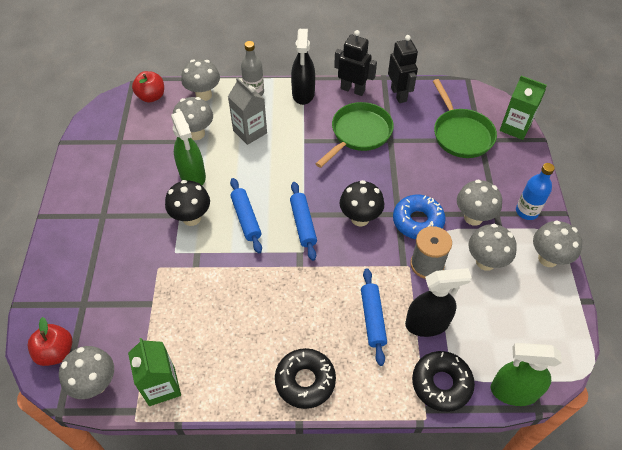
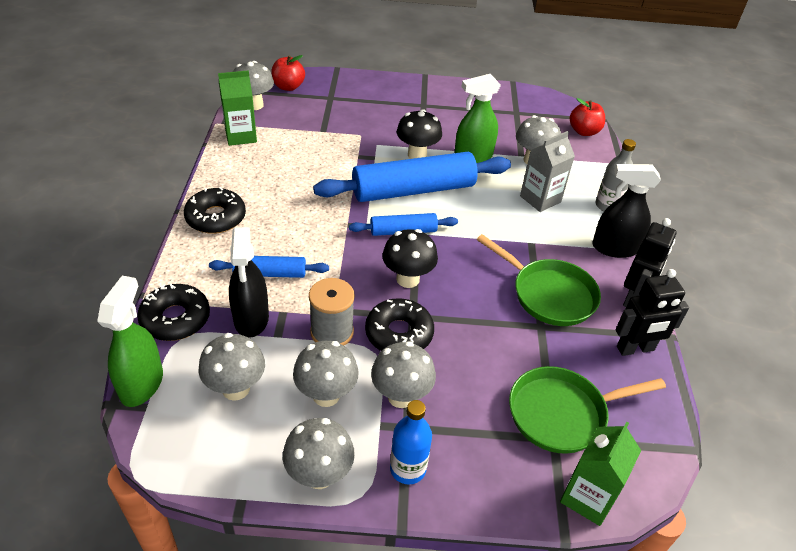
camera: 90 degrees right, 10 degrees down
grey mushroom [181,59,220,101] -> grey mushroom moved to [198,333,265,401]
blue rolling pin [230,178,262,253] -> blue rolling pin [313,152,511,202], size x1.96
blue donut [393,195,446,239] -> black donut [365,298,434,351]

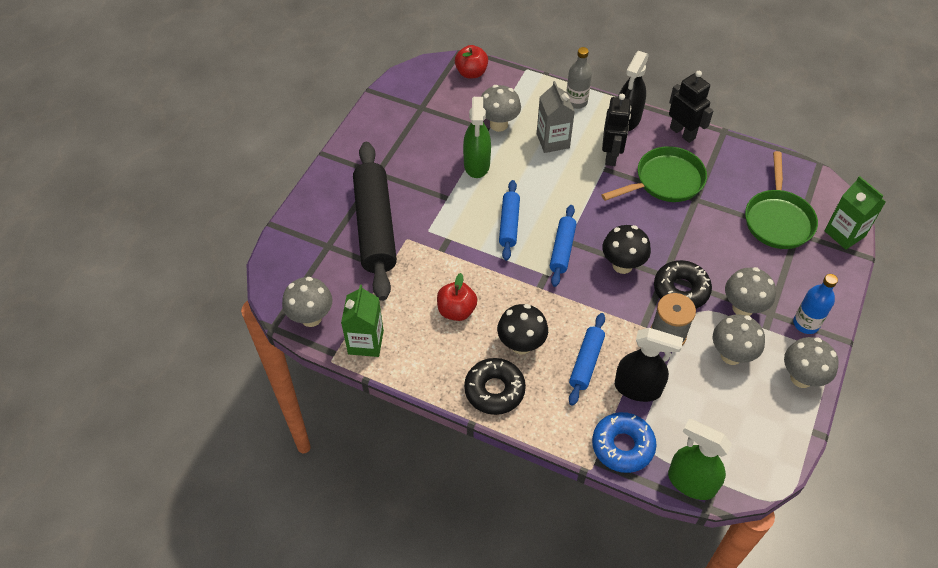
camera: 65 degrees left, 10 degrees up
black donut [137,284,210,341] -> blue donut [592,412,657,473]
grey mushroom [198,333,265,401] -> none
red apple [271,55,305,91] -> red apple moved to [437,273,477,321]
blue rolling pin [313,152,511,202] -> blue rolling pin [499,180,520,261], size x0.51
black mushroom [397,109,442,159] -> black mushroom moved to [497,304,548,354]
black robot [616,269,689,356] -> black robot moved to [602,94,631,166]
none -> black rolling pin [353,142,397,301]

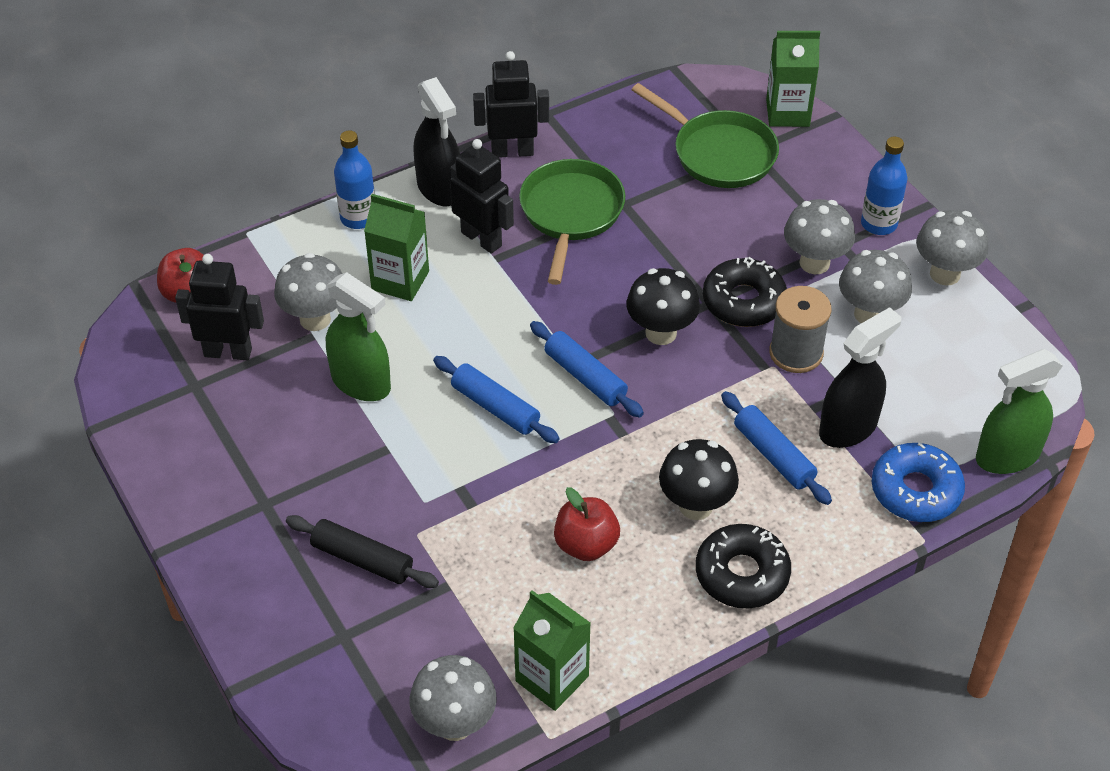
camera: 55 degrees left, 5 degrees down
black rolling pin [353,142,397,301] -> black rolling pin [286,515,439,588], size x0.51
grey carton [537,81,575,153] -> green carton [364,194,429,301]
grey bottle [566,47,592,109] -> blue bottle [334,131,375,229]
none -> black robot [175,254,264,360]

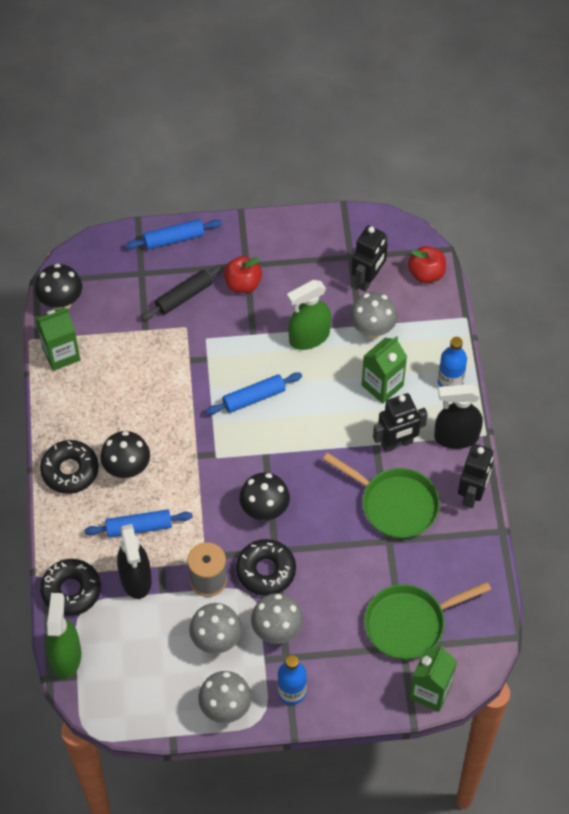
camera: 115 degrees right, 10 degrees up
grey mushroom [410,655,497,741] -> black mushroom [35,264,82,310]
blue rolling pin [530,321,644,418] -> blue rolling pin moved to [125,219,222,250]
red apple [554,487,620,561] -> red apple moved to [224,256,262,293]
blue donut [871,443,965,522] -> black donut [40,559,101,616]

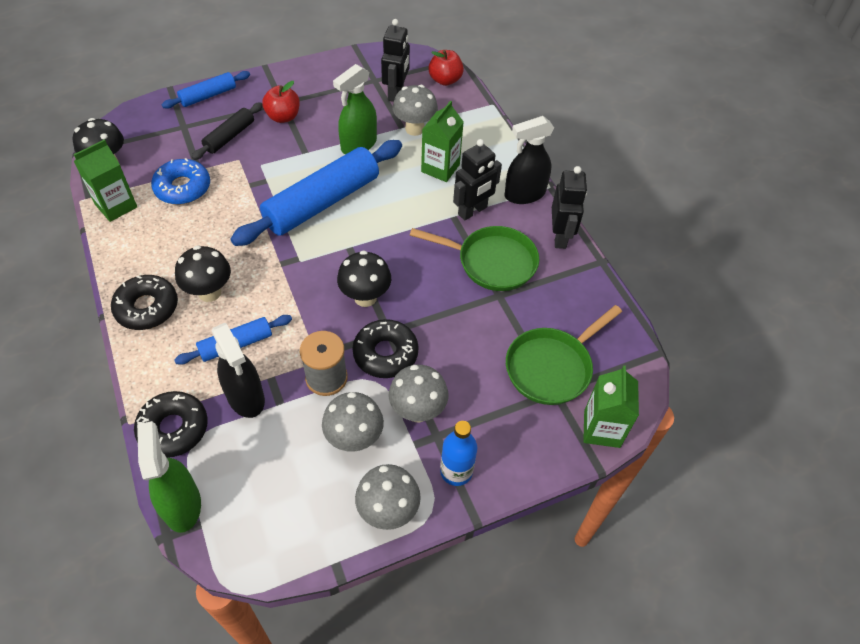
camera: 20 degrees left, 5 degrees down
blue rolling pin [205,372,302,415] -> blue rolling pin [230,140,402,246], size x1.96
blue bottle [438,337,467,387] -> none
none -> blue donut [151,158,210,205]

